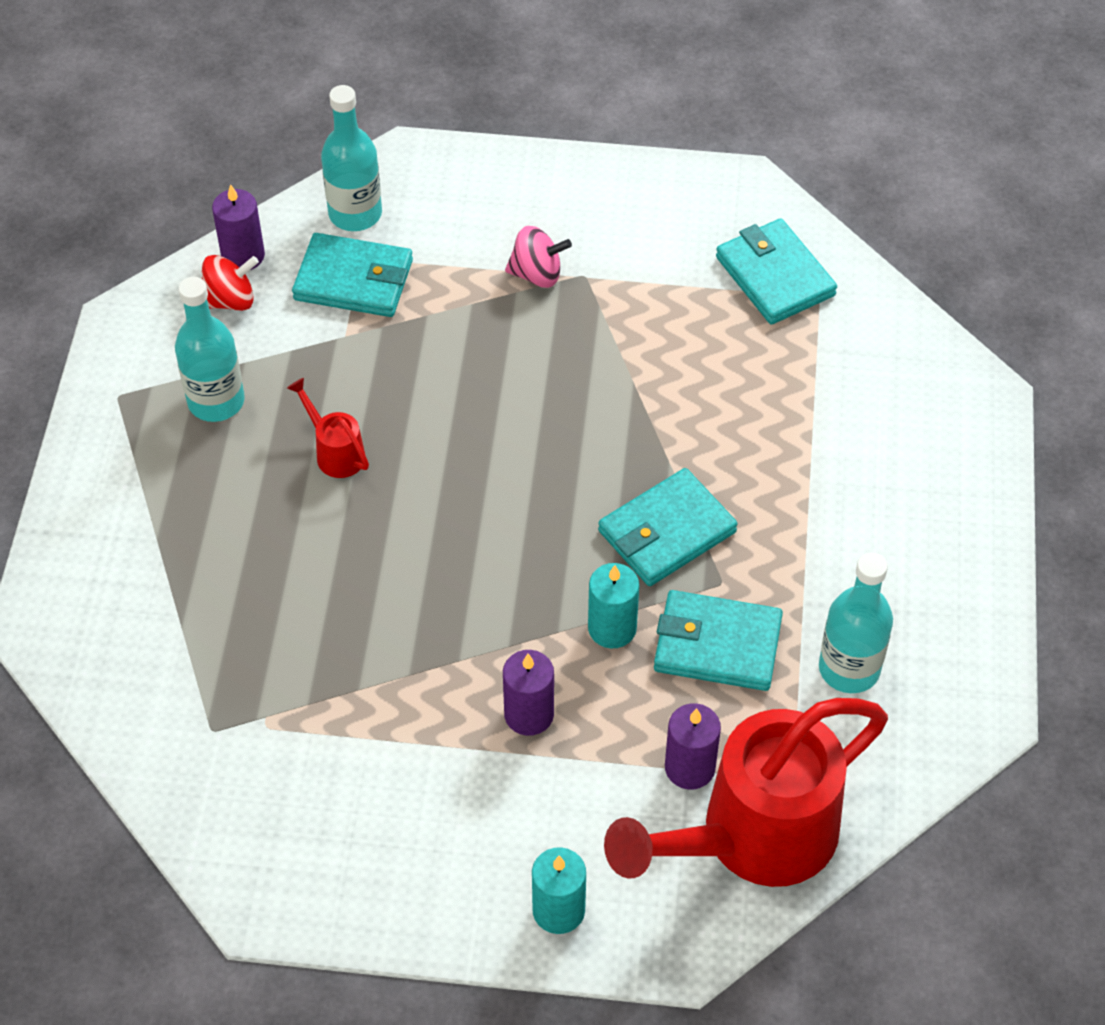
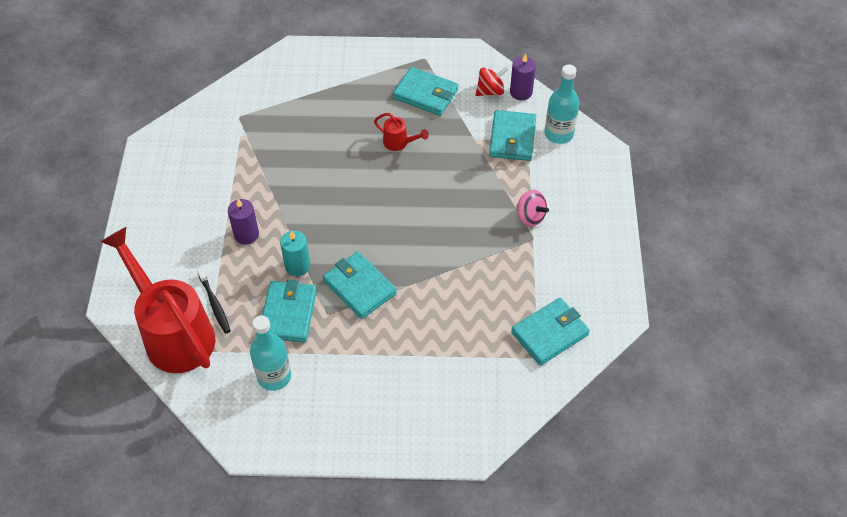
camera: 85 degrees right, 0 degrees up
turquoise bottle [175,277,245,422] -> turquoise wallet [393,67,458,116]
red spinning top [202,255,259,311] -> red spinning top turned 90 degrees counterclockwise [476,66,508,96]
red watering can [287,378,369,478] -> red watering can turned 75 degrees clockwise [374,113,429,151]
pink spinning top [505,226,572,288] -> pink spinning top turned 45 degrees counterclockwise [517,190,549,227]
turquoise candle [532,847,586,934] -> none
purple candle [665,703,721,790] -> black toothbrush [197,268,231,334]

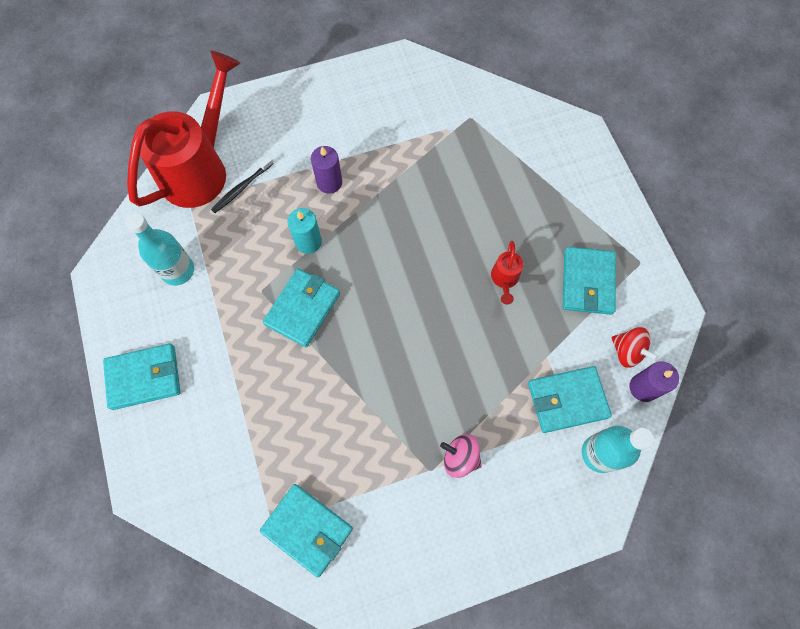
camera: 70 degrees right, 15 degrees up
turquoise wallet [262,280,317,342] -> turquoise wallet moved to [103,344,181,410]
pink spinning top [517,190,549,227] -> pink spinning top turned 90 degrees clockwise [440,434,482,478]

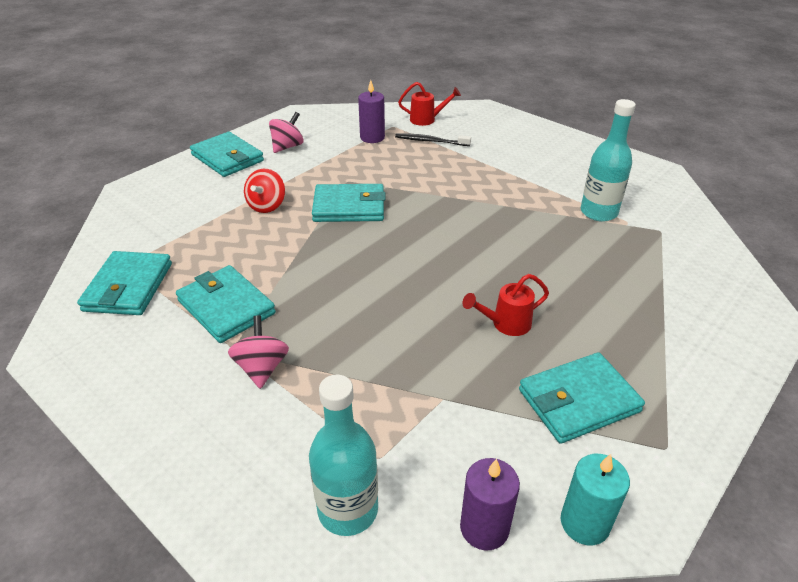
camera: 60 degrees right, 30 degrees down
turquoise bottle [126,213,194,286] -> turquoise bottle moved to [581,99,636,222]
red watering can [127,51,240,208] -> red watering can [398,82,461,126], size x0.40
turquoise candle [287,208,322,254] -> turquoise candle moved to [561,454,630,545]
purple candle [311,146,342,194] -> purple candle moved to [358,80,385,143]
turquoise wallet [528,366,612,433] -> turquoise wallet moved to [176,265,276,343]
red spinning top [612,327,659,368] -> red spinning top moved to [244,169,285,213]
none -> pink spinning top [269,112,303,153]

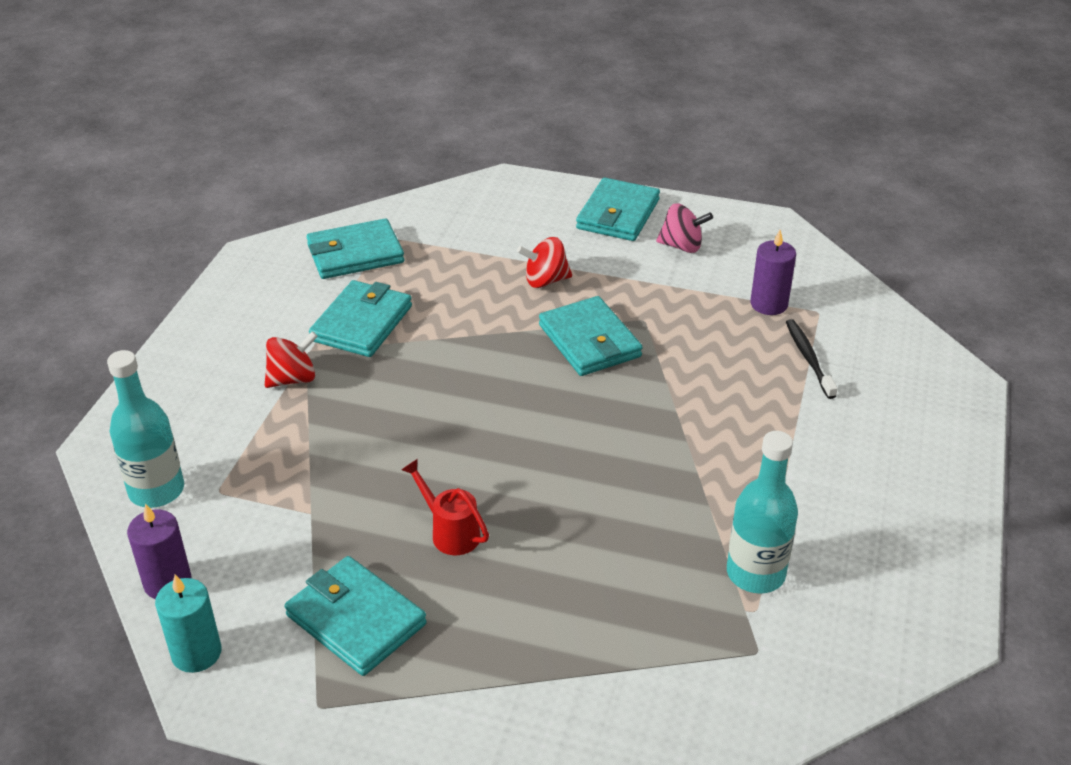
camera: 65 degrees right, 0 degrees up
pink spinning top [228,315,289,389] -> red spinning top [265,331,318,388]
red watering can [398,82,461,126] -> none

